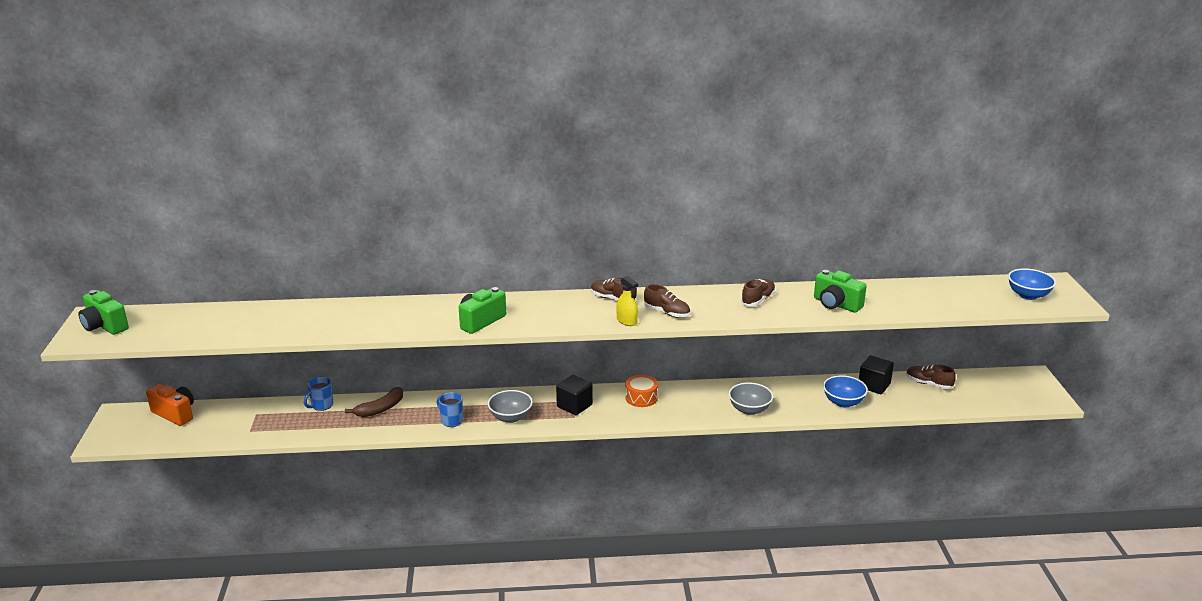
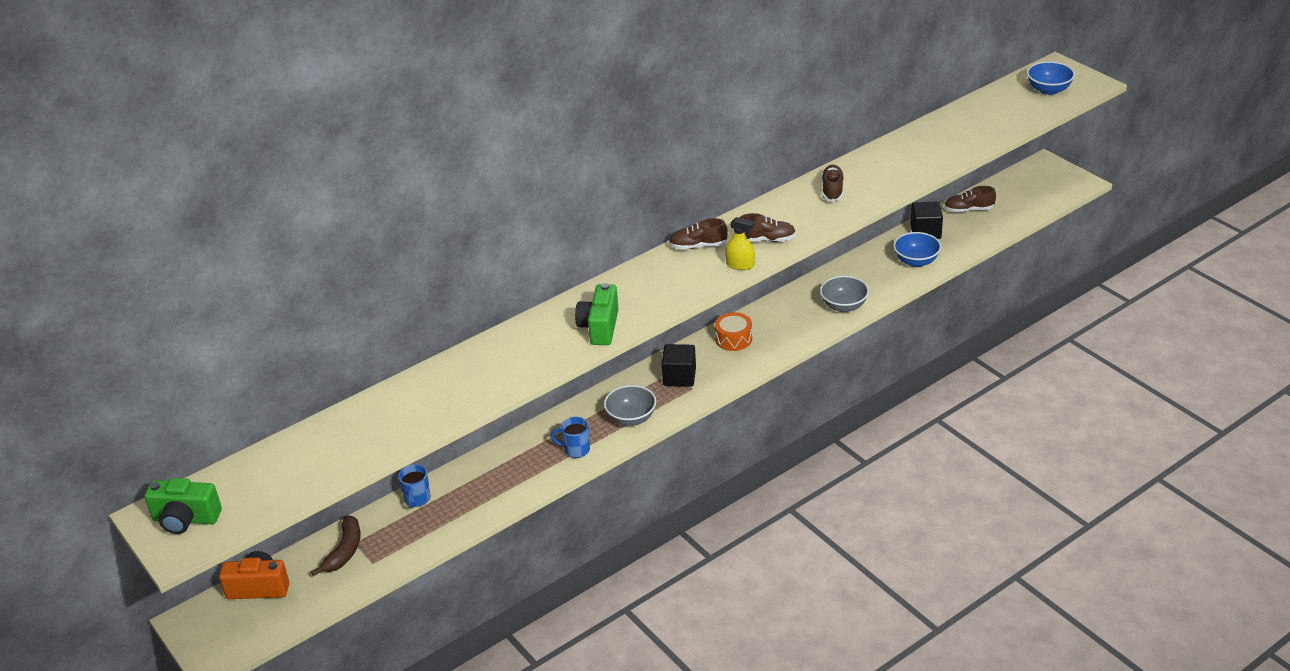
camera: 30 degrees left, 10 degrees up
brown banana [345,387,403,417] -> brown banana moved to [311,515,361,576]
green camera [814,270,867,313] -> none

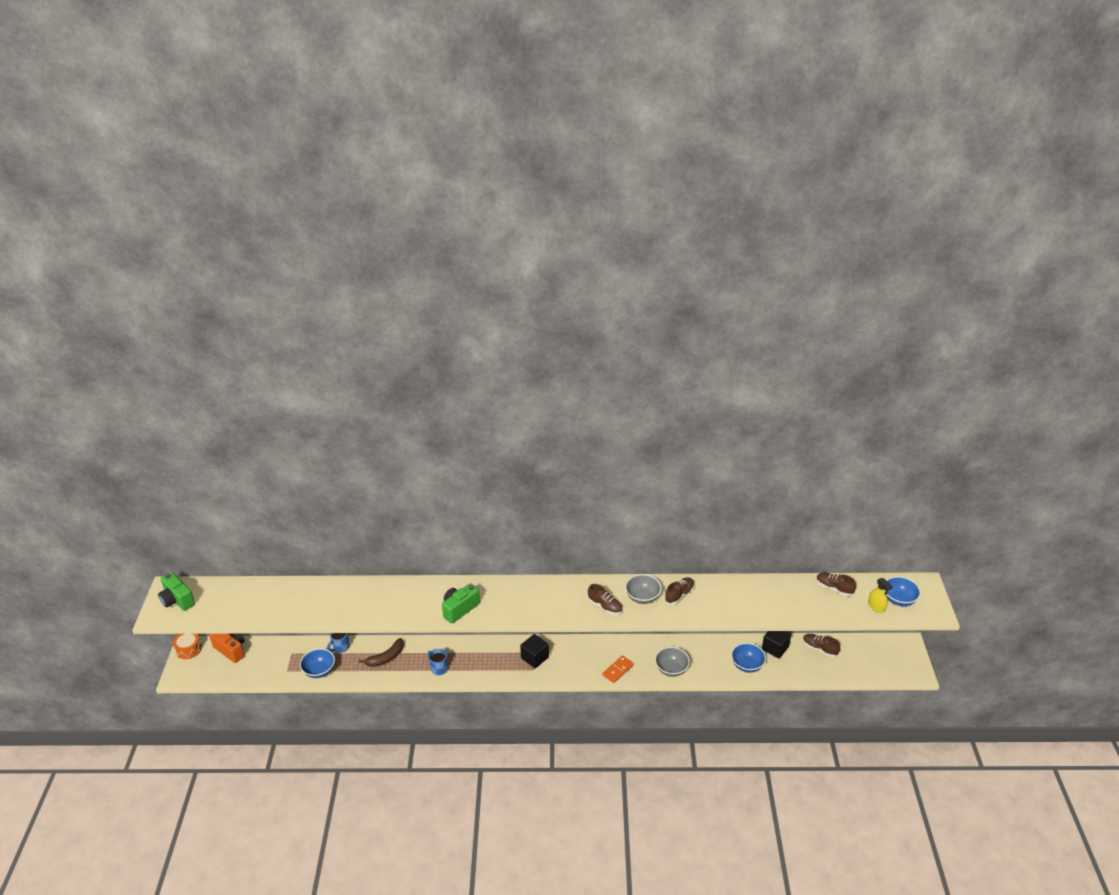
camera: 35 degrees right, 0 degrees up
brown banana [311,515,361,576] -> brown banana moved to [358,638,404,667]
grey bowl [604,385,656,426] -> grey bowl moved to [625,574,662,604]
brown shoe [669,218,728,250] -> brown shoe moved to [816,573,856,596]
orange drum [715,312,752,351] -> orange drum moved to [173,634,202,659]
yellow spray bottle [725,217,755,270] -> yellow spray bottle moved to [868,578,893,613]
none -> blue bowl [300,648,335,678]
none -> orange domino [602,656,634,683]

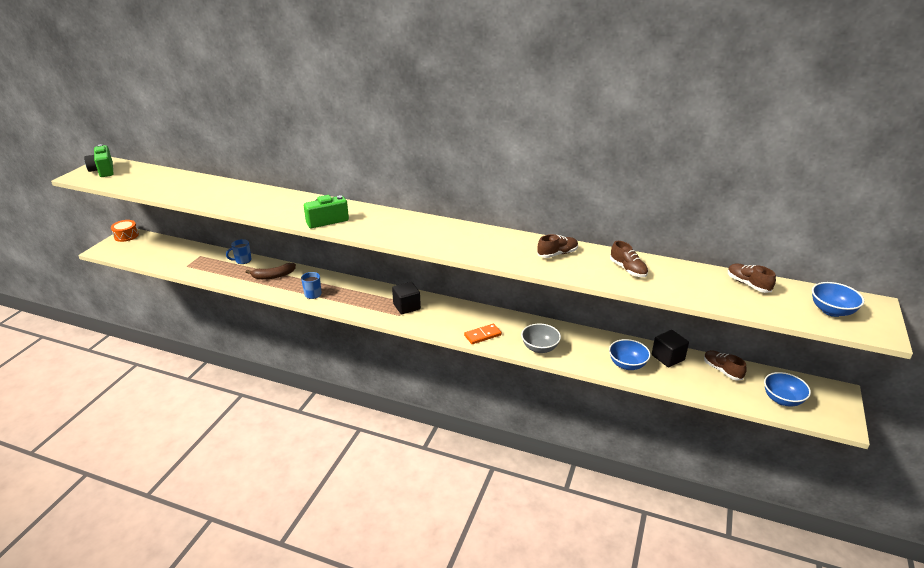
camera: 20 degrees right, 5 degrees down
orange camera [209,634,245,663] -> none
blue bowl [300,648,335,678] -> blue bowl moved to [764,372,811,406]
brown shoe [588,584,623,615] -> brown shoe moved to [610,241,648,277]
grey bowl [625,574,662,604] -> none
yellow spray bottle [868,578,893,613] -> none

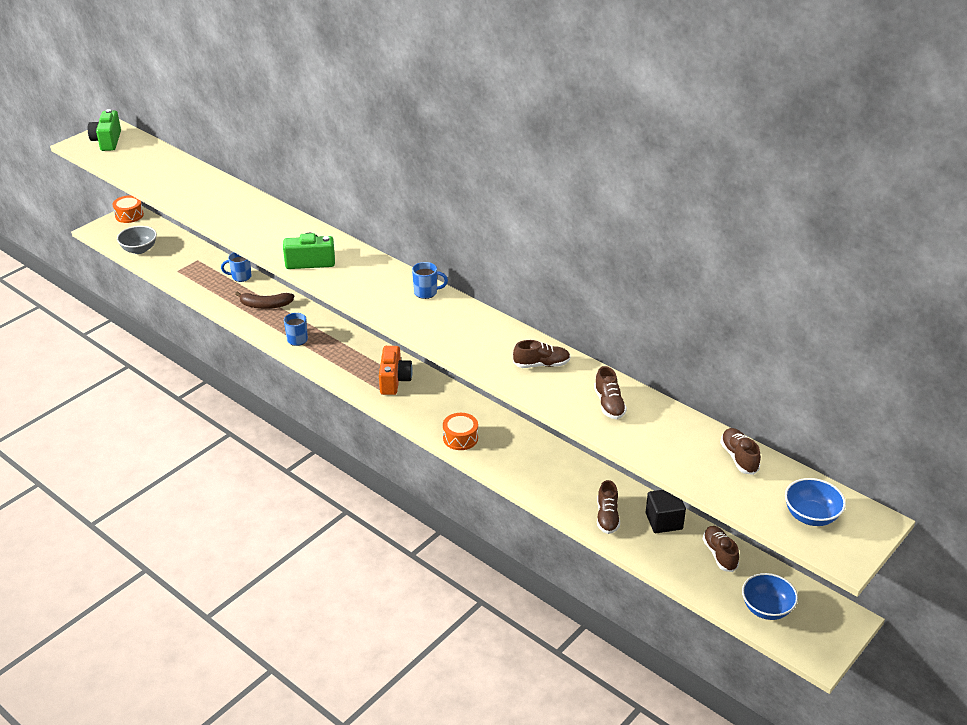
camera: 20 degrees right, 5 degrees up
black cube [392,282,421,314] -> orange camera [379,346,413,395]
orange domino [464,324,502,344] -> orange drum [443,413,478,450]
grey bowl [521,324,561,353] -> grey bowl moved to [117,226,157,254]
blue bowl [609,339,651,370] -> brown shoe [597,480,620,534]
none -> blue mug [412,262,448,299]

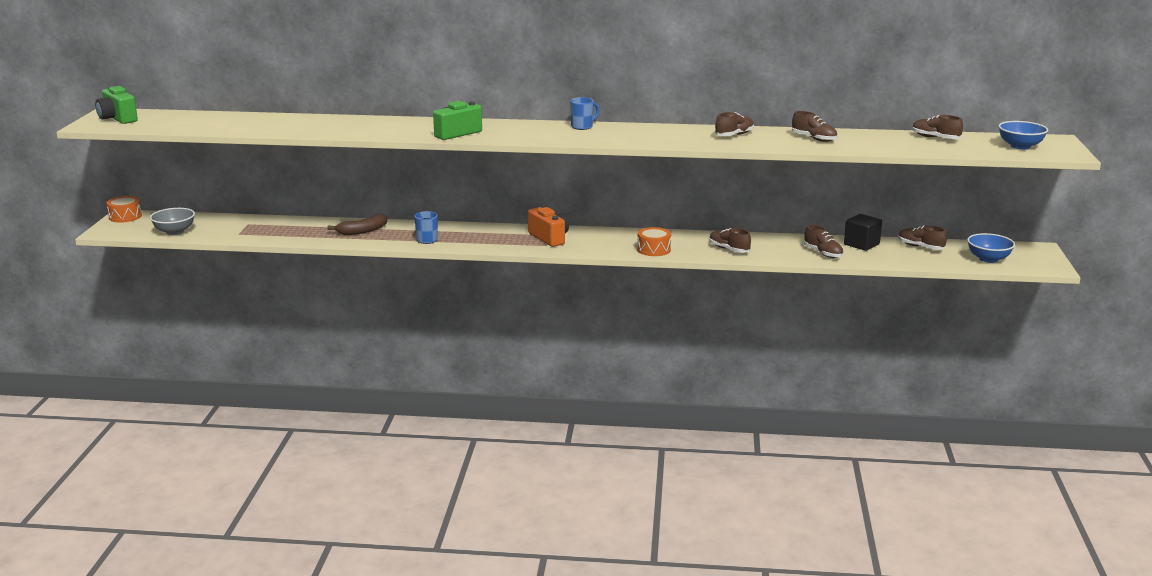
camera: 35 degrees left, 15 degrees down
blue mug [221,252,252,282] -> none
none -> brown shoe [709,228,751,253]

